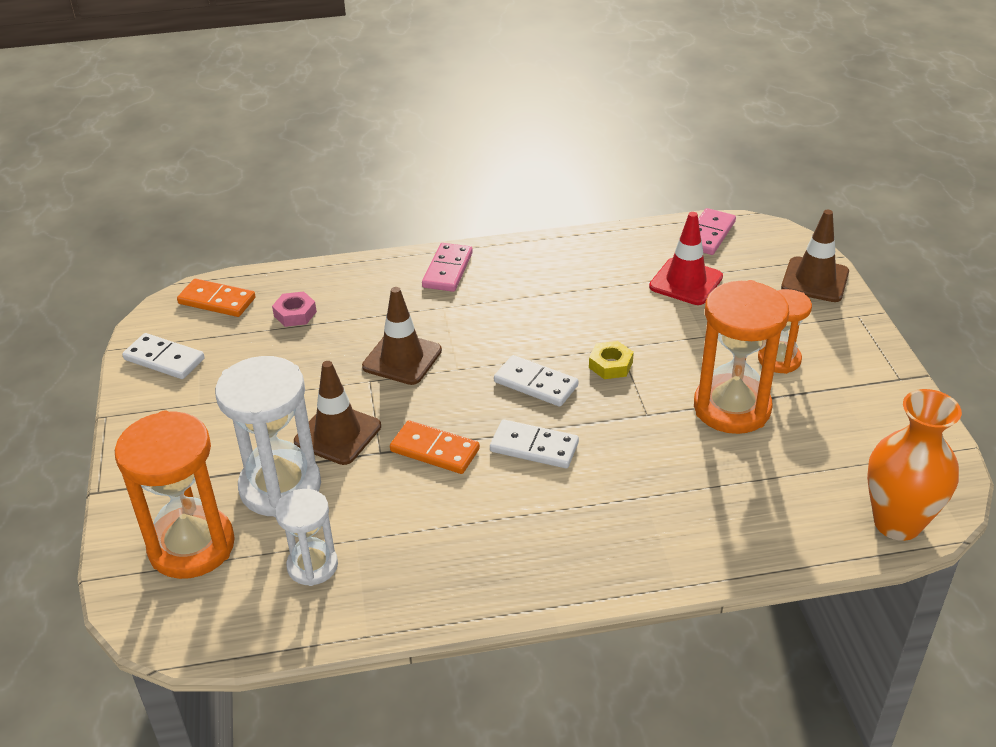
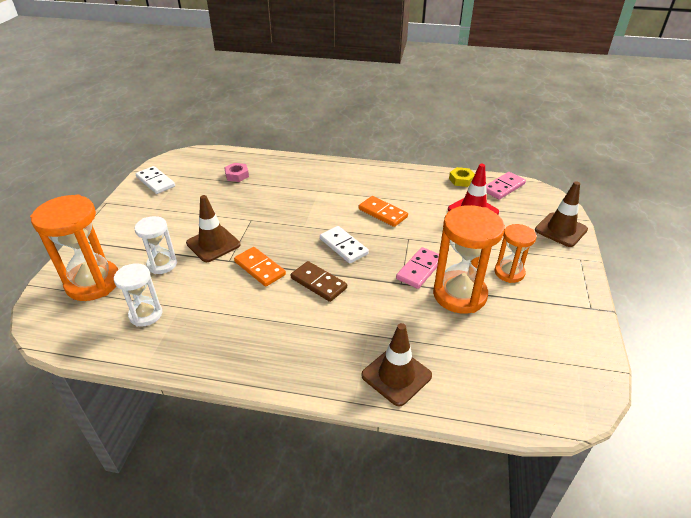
camera: 20 degrees right, 0 degrees up
orange domino [177,278,255,317] -> orange domino moved to [359,196,408,227]
white hourglass [215,356,321,517] -> white hourglass [134,216,177,274], size x0.58
brown traffic cone [362,287,442,385] -> brown traffic cone moved to [361,323,432,406]
pink domino [422,243,473,292] -> pink domino moved to [396,247,439,289]
white domino [490,420,579,468] -> brown domino [291,261,347,302]
yellow nut [589,341,634,379] -> yellow nut moved to [449,167,475,187]
orange vase [867,389,962,541] -> none

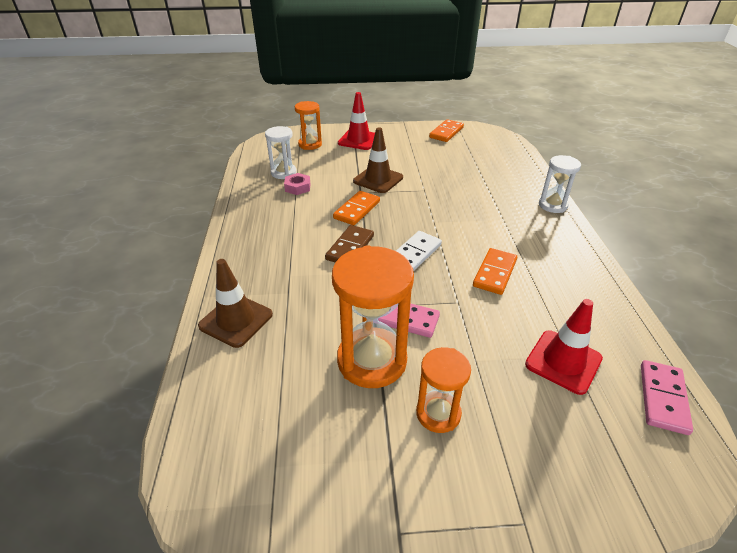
camera: 75 degrees right, 0 degrees up
orange hourglass [30,195,118,301] -> orange hourglass [295,101,322,150], size x0.58
white hourglass [134,216,177,274] -> white hourglass moved to [539,155,581,213]
white domino [135,166,175,194] -> orange domino [429,119,464,142]
pink nut [224,163,249,182] -> pink nut moved to [284,173,310,195]
yellow nut [449,167,475,187] -> none
pink domino [486,172,526,200] -> pink domino turned 75 degrees clockwise [641,360,693,435]
brown traffic cone [535,182,588,247] -> none
none -> red traffic cone [338,92,375,150]

